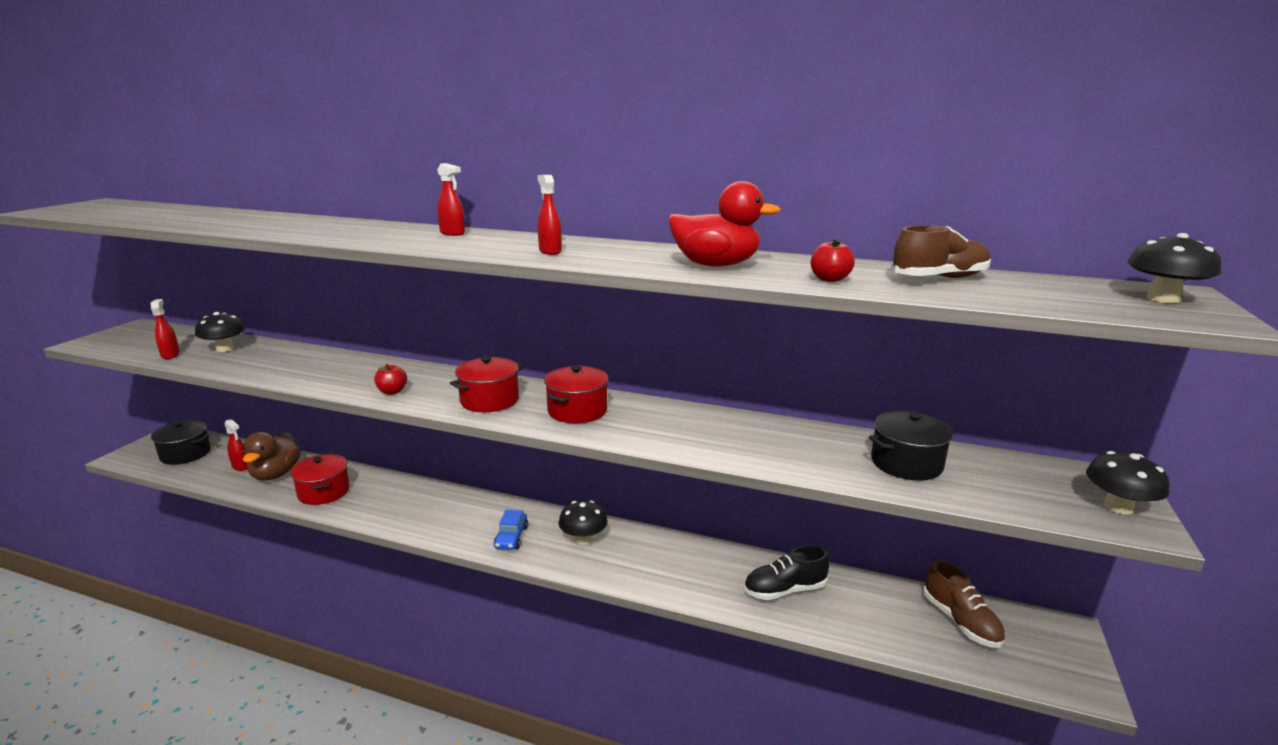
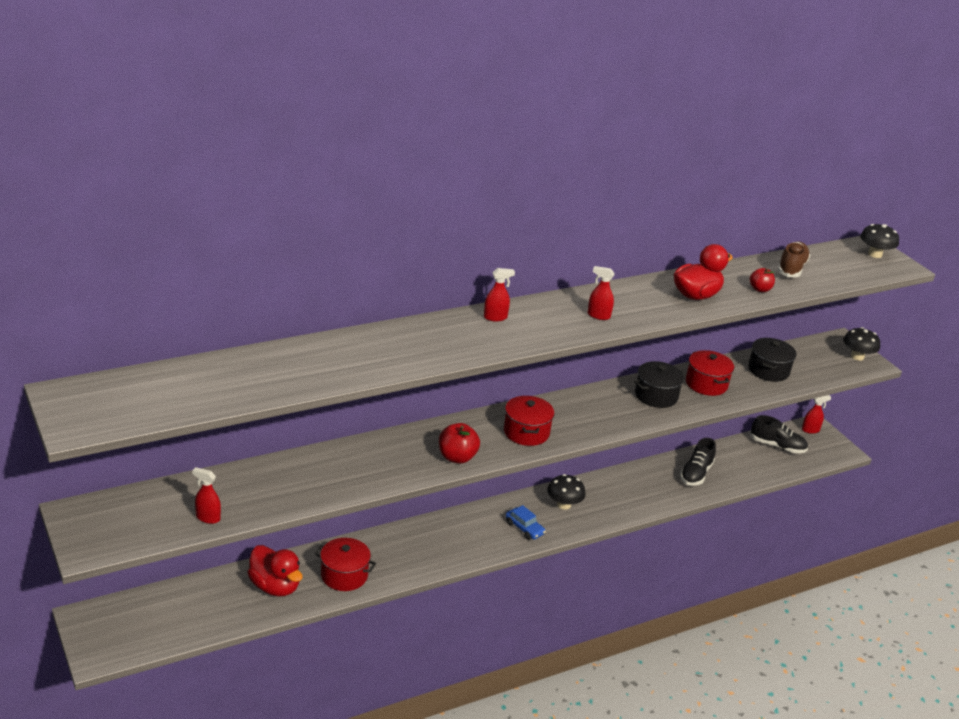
camera: 50 degrees left, 10 degrees up
black pot [151,420,211,465] -> black pot moved to [634,361,686,408]
black mushroom [195,312,246,352] -> none
red spray bottle [225,419,247,471] -> red spray bottle moved to [802,395,831,434]
brown duck [243,432,301,481] -> red duck [247,545,303,597]
red apple [374,364,407,395] -> red apple [439,423,480,464], size x1.56
red pot [544,365,609,423] -> red pot moved to [686,350,734,396]
brown shoe [923,560,1005,648] -> black shoe [750,415,808,453]

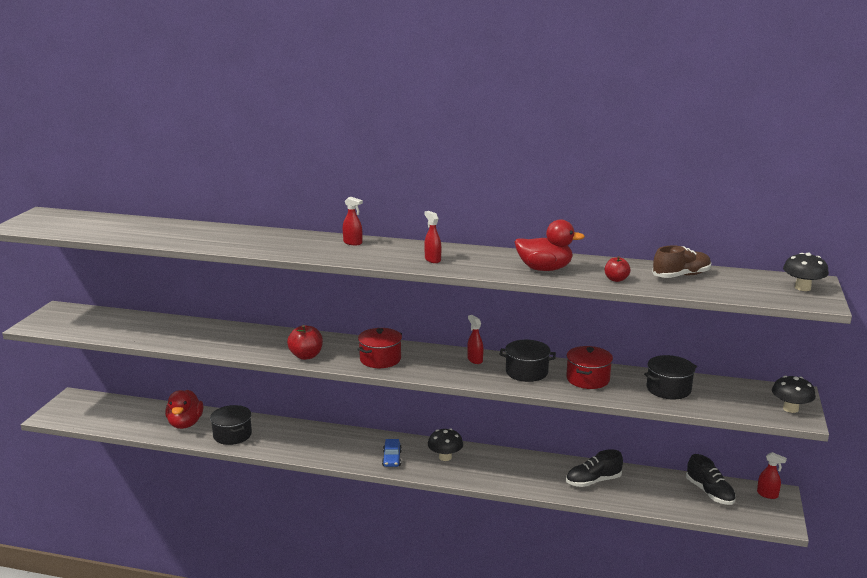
camera: 45 degrees right, 10 degrees down
red spray bottle [192,467,221,524] -> red spray bottle moved to [467,315,484,364]
red pot [315,538,376,591] -> black pot [210,405,252,445]

